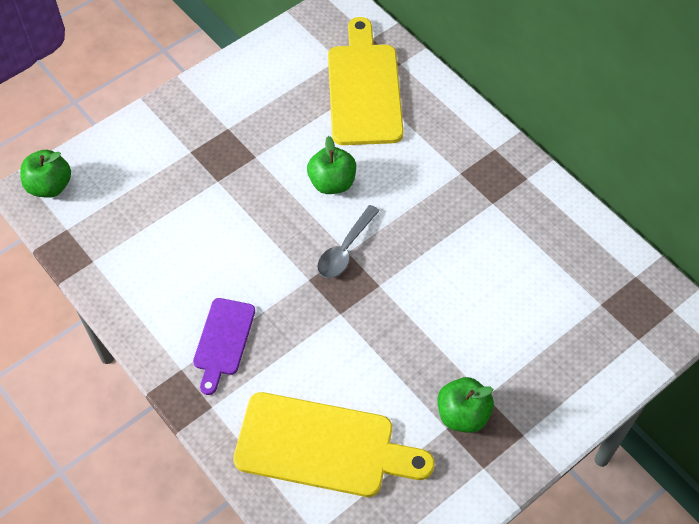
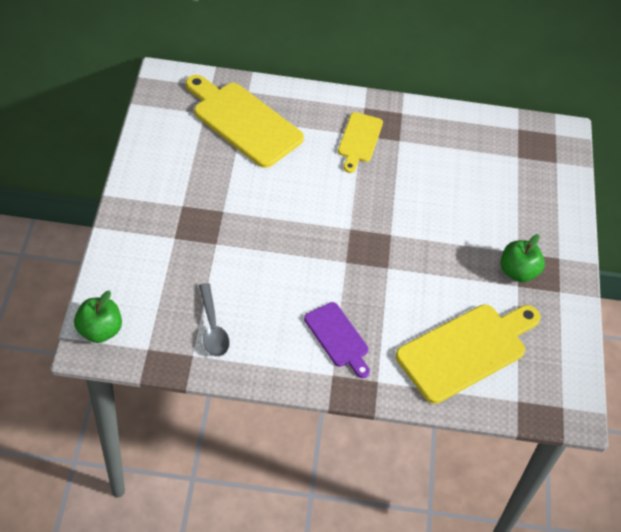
camera: 50 degrees left, 5 degrees down
green apple [307,136,356,194] -> none
grey spoon [317,205,379,278] -> grey spoon moved to [199,283,230,357]
none -> yellow cutting board [338,112,383,173]

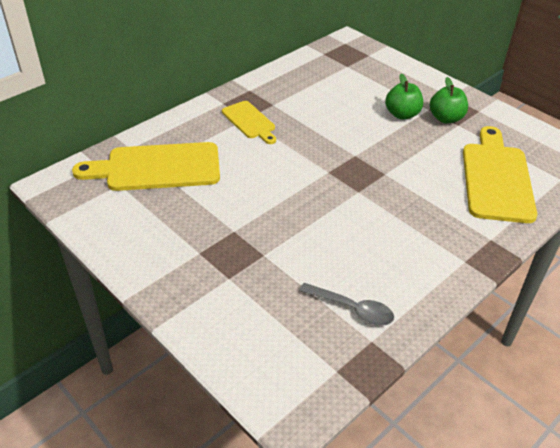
camera: 45 degrees left, 10 degrees down
green apple [74,291,122,343] -> green apple moved to [385,73,423,120]
purple cutting board [304,302,370,378] -> none

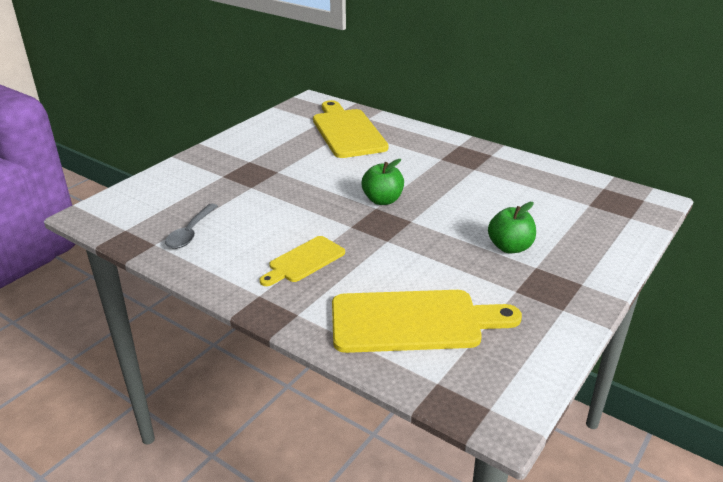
camera: 80 degrees right, 10 degrees down
yellow cutting board [222,101,276,144] -> yellow cutting board moved to [259,236,345,286]
green apple [430,77,468,123] -> green apple moved to [361,159,404,205]

